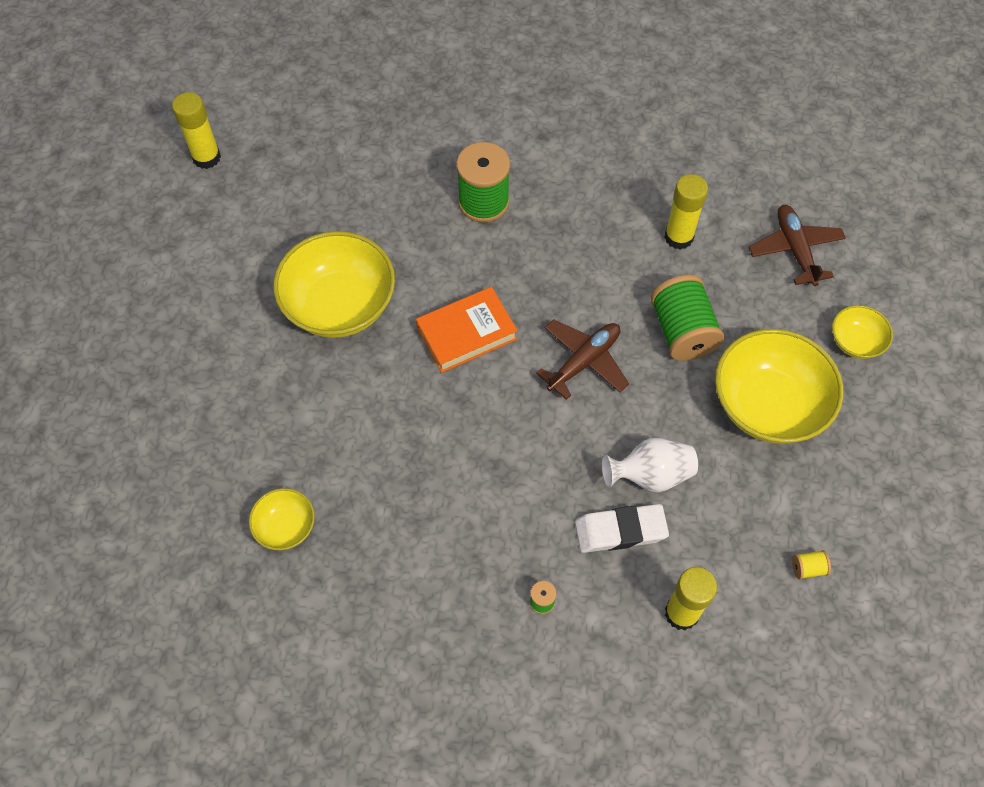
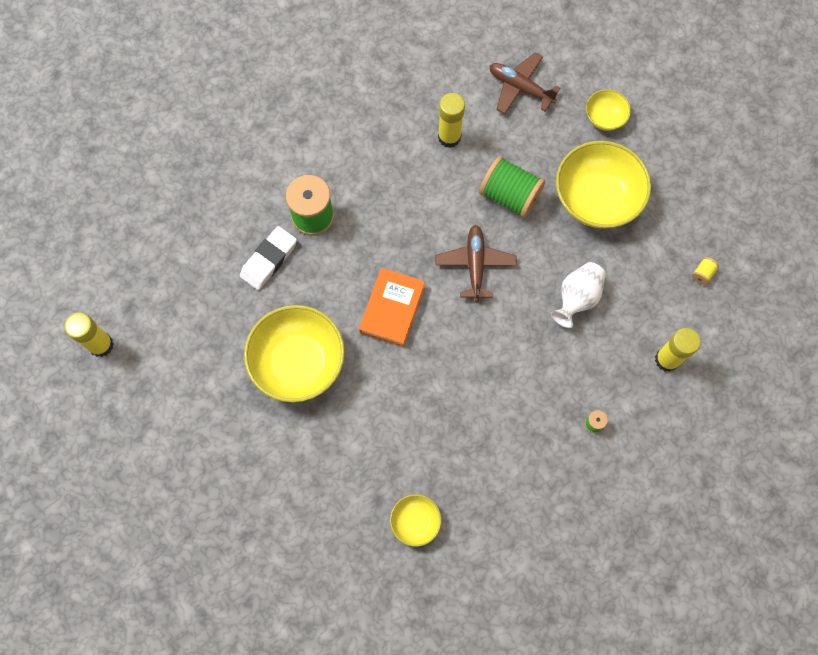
camera: 45 degrees left, 10 degrees up
white eraser [575,504,669,553] -> white eraser moved to [240,226,297,290]

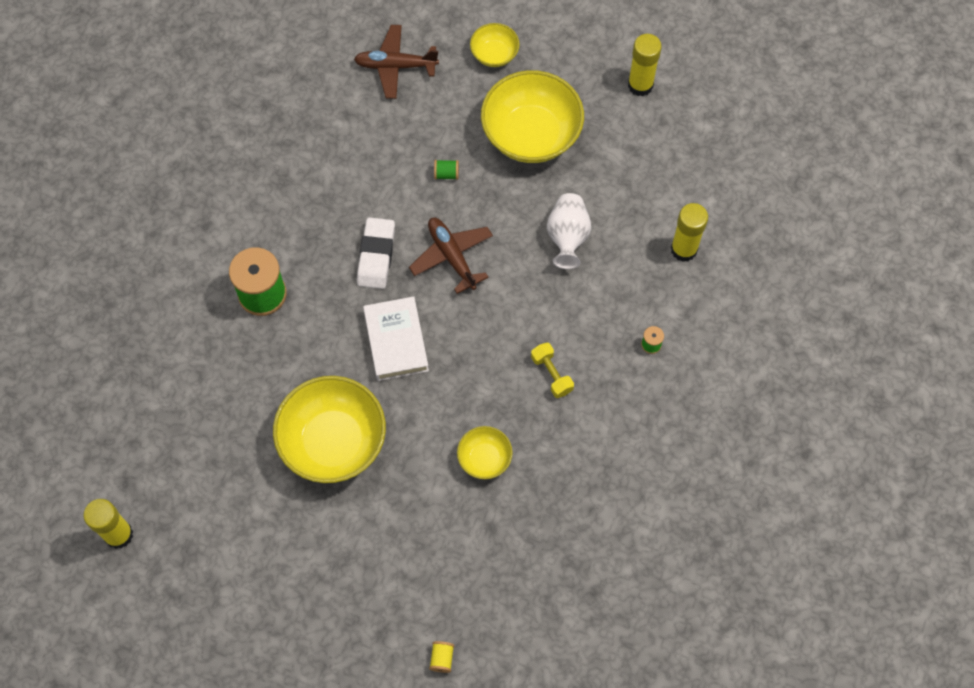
camera: 30 degrees left, 5 degrees down
white eraser [240,226,297,290] -> white eraser moved to [357,217,395,289]
orange book [359,268,425,347] -> white book [363,296,429,381]
yellow bowl [390,494,441,547] -> yellow bowl moved to [457,426,513,479]
yellow glue stick [438,93,465,148] -> yellow glue stick moved to [628,34,662,96]
green spool [479,156,545,218] -> green spool [434,160,459,180], size x0.41
yellow spool [692,257,719,285] -> yellow spool moved to [429,641,454,673]
none -> yellow dumbbell [531,342,574,398]

